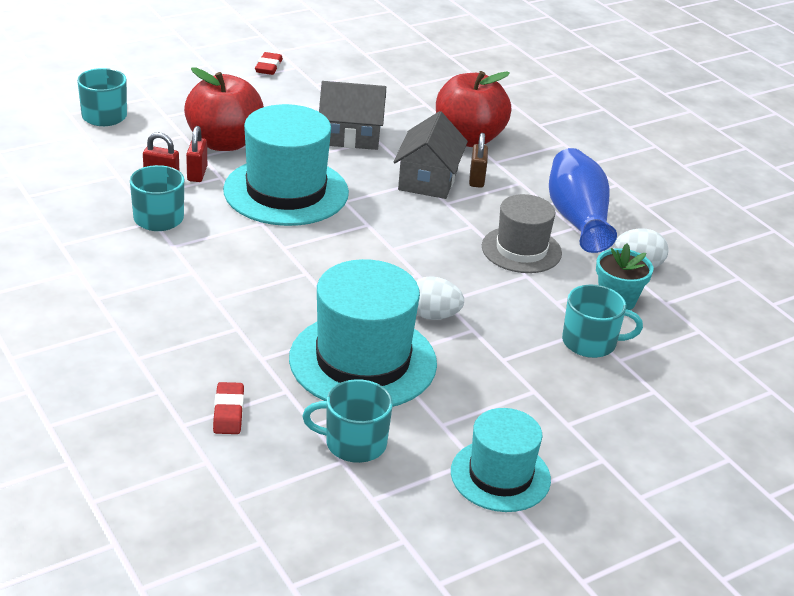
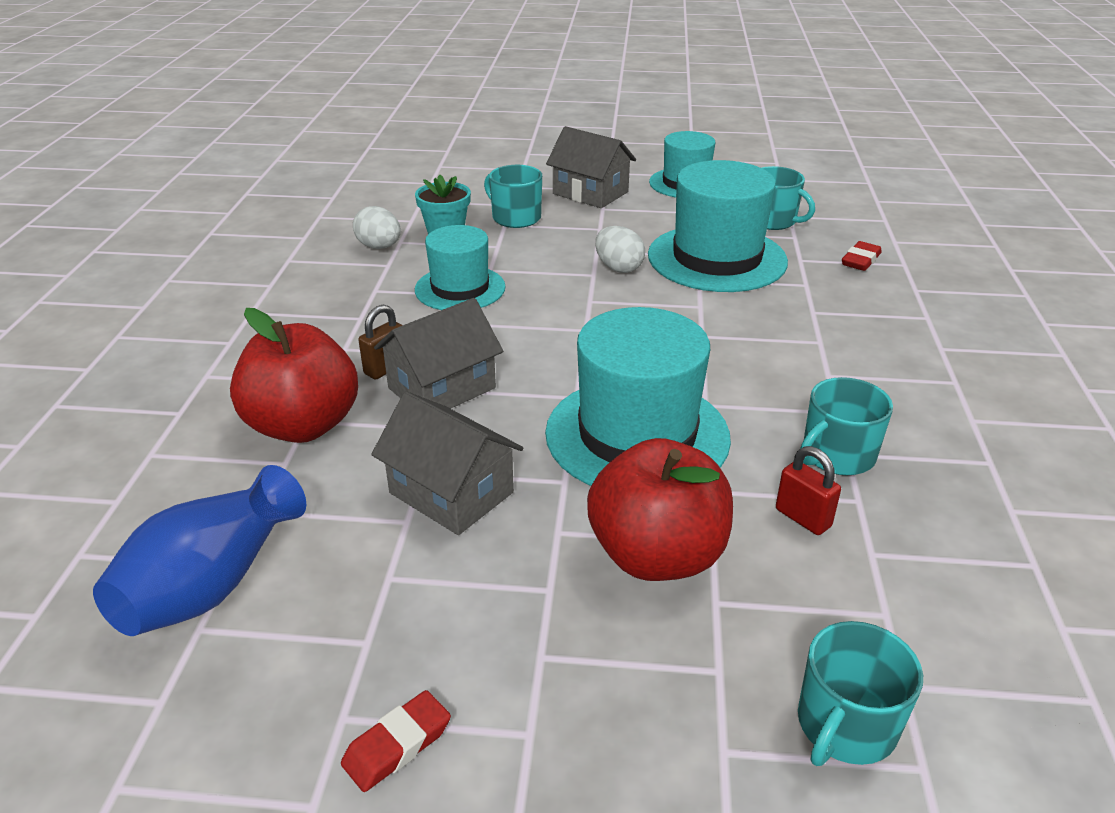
camera: 140 degrees left, 0 degrees up
red padlock [186,126,207,182] -> none
grey hat [482,194,562,273] -> turquoise hat [415,225,506,310]
blue vase [549,148,617,253] -> blue vase moved to [93,465,306,636]
none -> grey house [546,126,636,208]

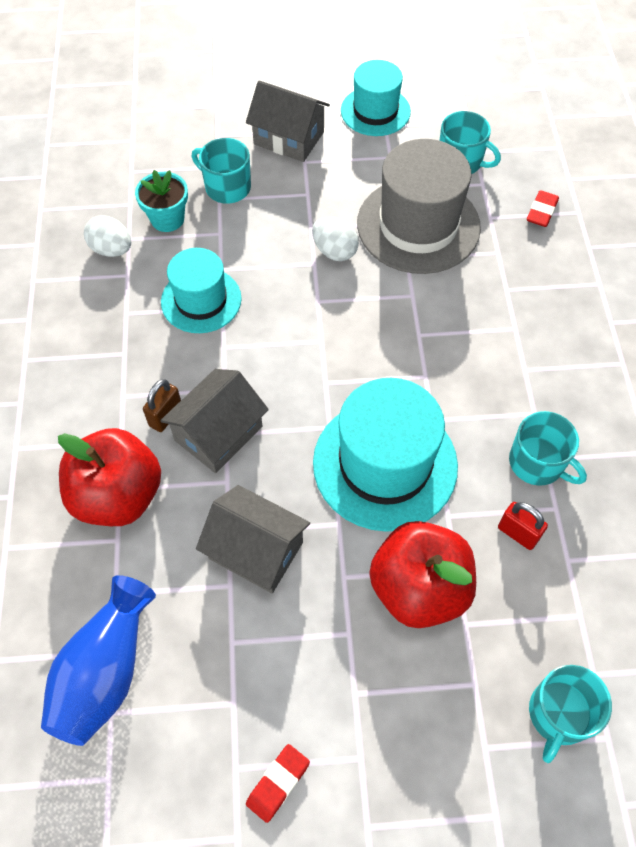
camera: 10 degrees left, 25 degrees up
turquoise hat [648,160,788,292] -> grey hat [357,139,481,274]
turquoise mug [800,377,893,475] -> turquoise mug turned 90 degrees counterclockwise [509,411,587,486]

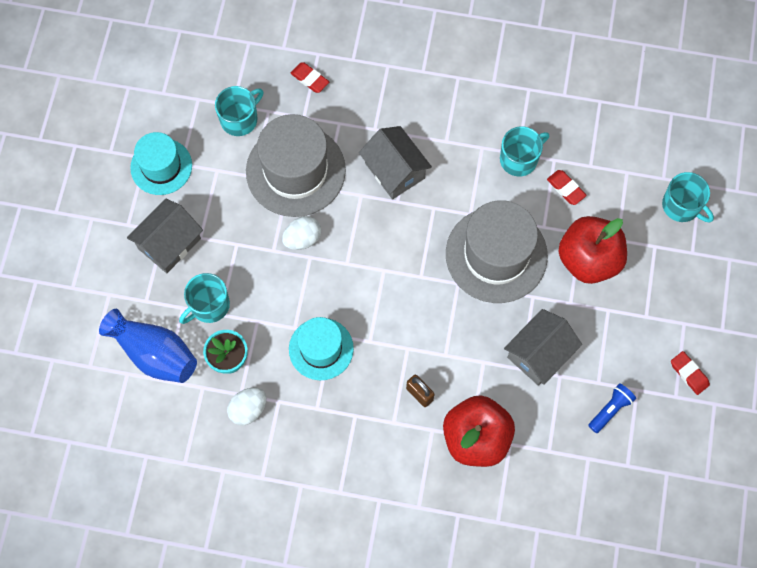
camera: 75 degrees left, 10 degrees up
blue vase [41,575,156,746] -> blue vase moved to [99,309,197,383]
grey house [160,369,269,473] -> grey house moved to [359,126,432,199]
turquoise hat [313,378,458,532] -> grey hat [446,200,548,303]
red padlock [498,502,548,550] -> red eraser [547,170,587,205]
none -> blue flashlight [588,383,636,433]

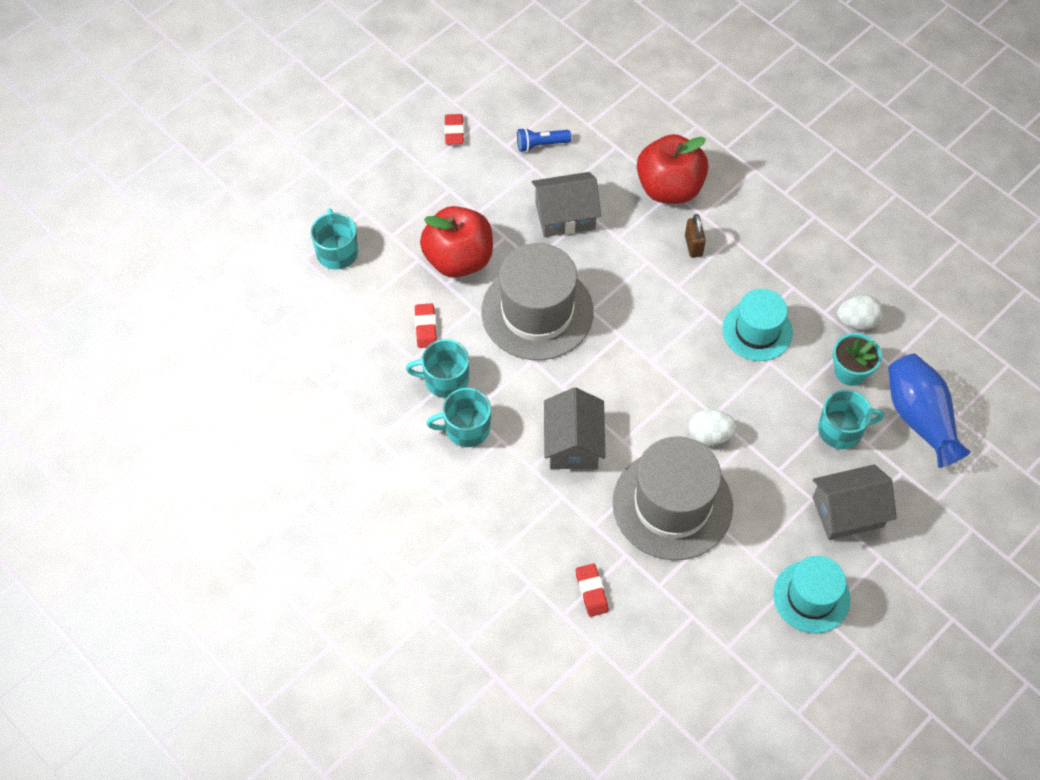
camera: 145 degrees left, 10 degrees down
turquoise mug [215,86,264,136] -> turquoise mug moved to [427,388,491,447]

